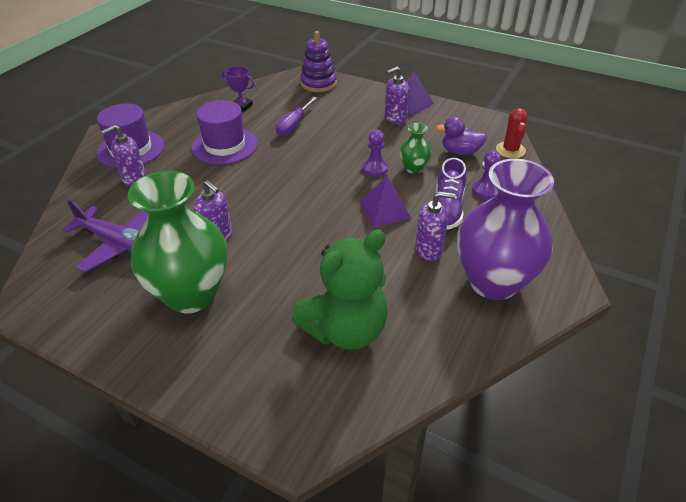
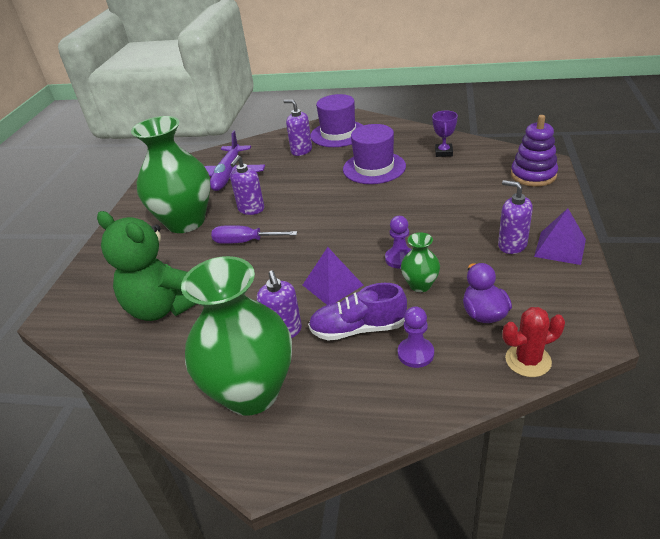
camera: 75 degrees right, 5 degrees down
purple screwdriver [275,97,317,137] -> purple screwdriver moved to [211,225,297,244]
purple vase [457,159,554,300] -> green vase [181,256,292,415]

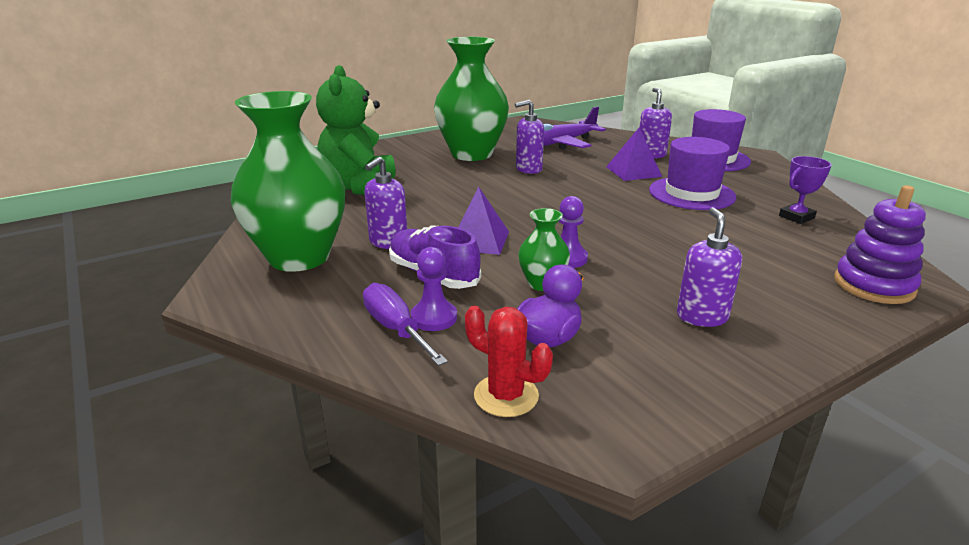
camera: 45 degrees right, 10 degrees down
purple screwdriver [211,225,297,244] -> purple screwdriver moved to [363,283,448,366]
purple pyramid [534,208,586,265] -> purple pyramid moved to [606,128,662,181]

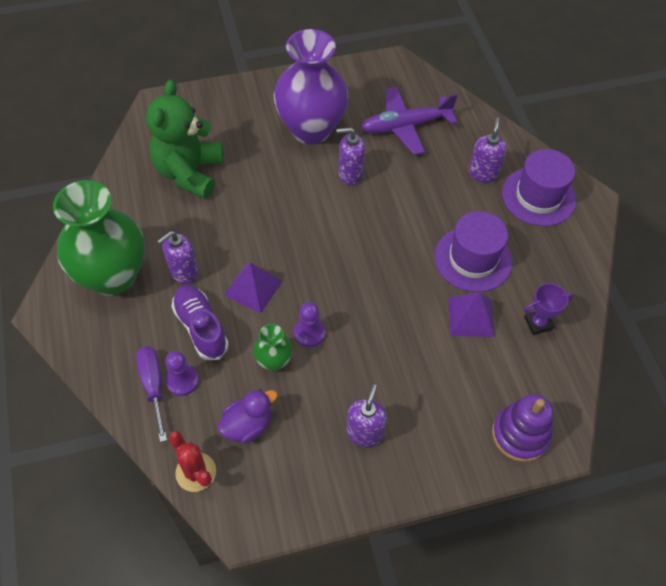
camera: 15 degrees right, 30 degrees up
green vase [434,37,509,161] -> purple vase [274,29,349,144]
purple pyramid [606,128,662,181] -> purple pyramid moved to [448,293,495,337]

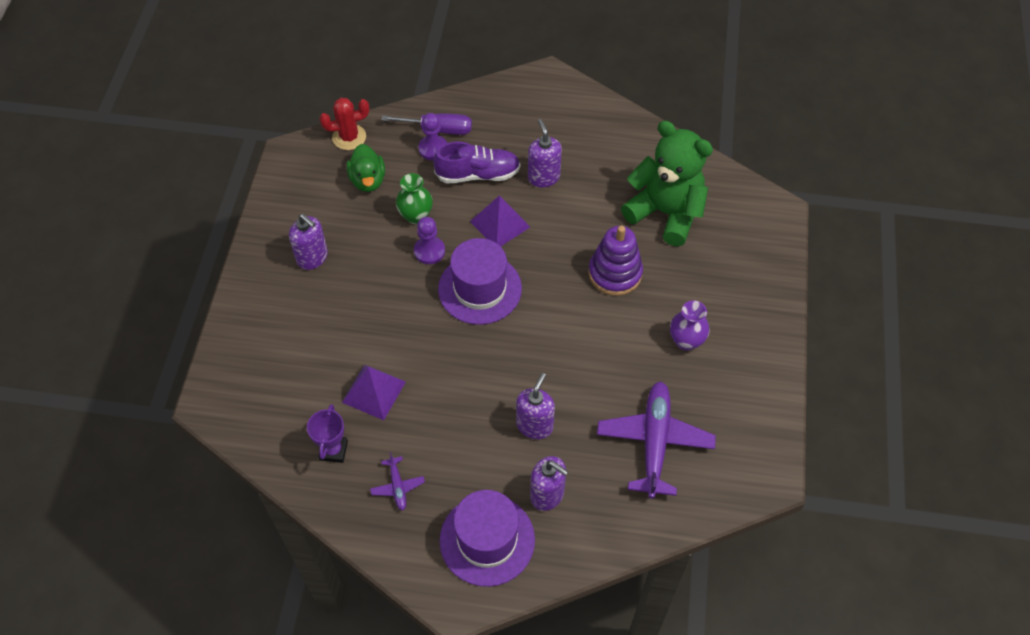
camera: 115 degrees right, 0 degrees up
green vase [53,180,145,296] -> none
purple duck [217,389,278,444] -> green duck [346,144,385,192]
purple vase [274,29,349,144] -> purple vase [670,300,710,351], size x0.45
purple soap dispenser [336,127,365,185] -> purple soap dispenser moved to [516,373,555,439]
purple hat [434,211,512,292] -> purple hat moved to [438,238,522,325]
purple stacking toy [492,394,553,462] -> purple stacking toy moved to [589,226,643,296]
none -> purple plane [370,452,425,511]

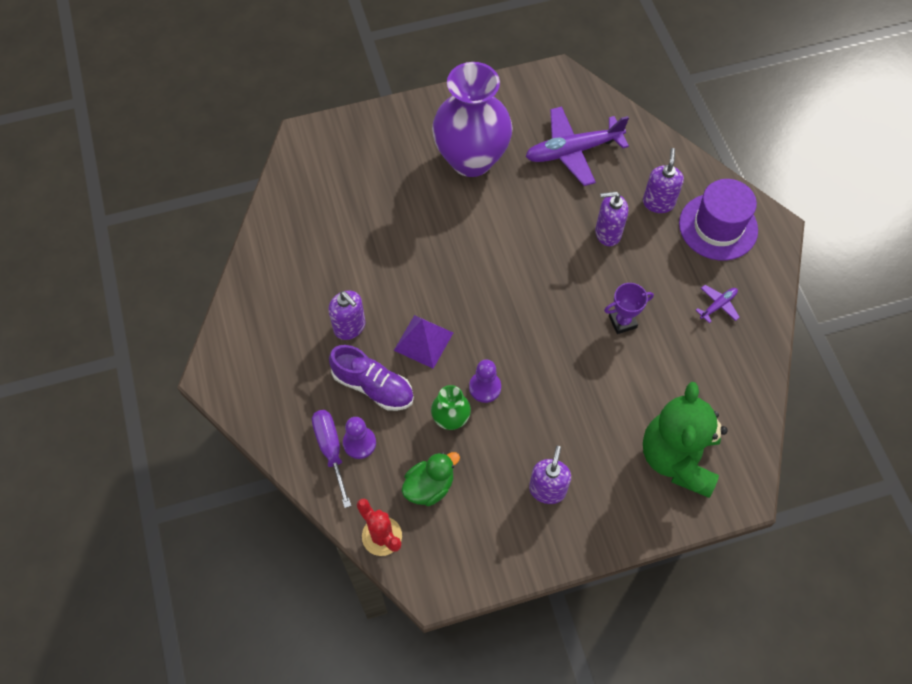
camera: 115 degrees left, 5 degrees up
purple trophy [307,404,348,463] -> purple trophy moved to [604,283,654,334]
purple pyramid [342,364,406,420] -> none
purple shoe [433,142,520,183] -> purple shoe turned 150 degrees clockwise [329,345,414,411]
purple hat [438,238,522,325] -> none
purple soap dispenser [528,119,562,187] -> purple soap dispenser turned 90 degrees counterclockwise [328,291,365,340]
purple stacking toy [589,226,643,296] -> none
green teddy bear [621,121,713,246] -> green teddy bear moved to [643,382,728,498]
purple vase [670,300,710,351] -> purple vase [432,62,513,177], size x2.25

